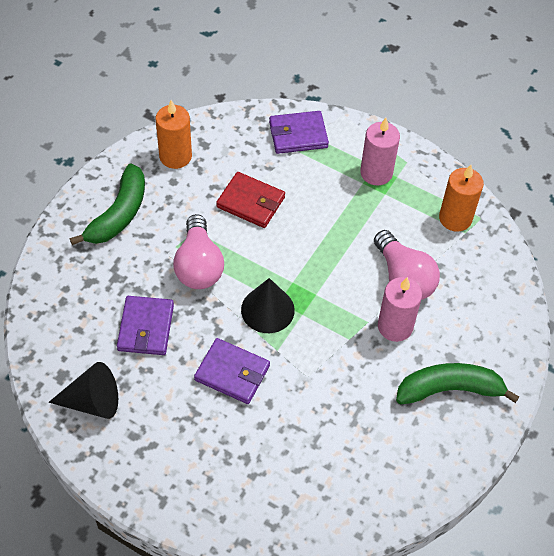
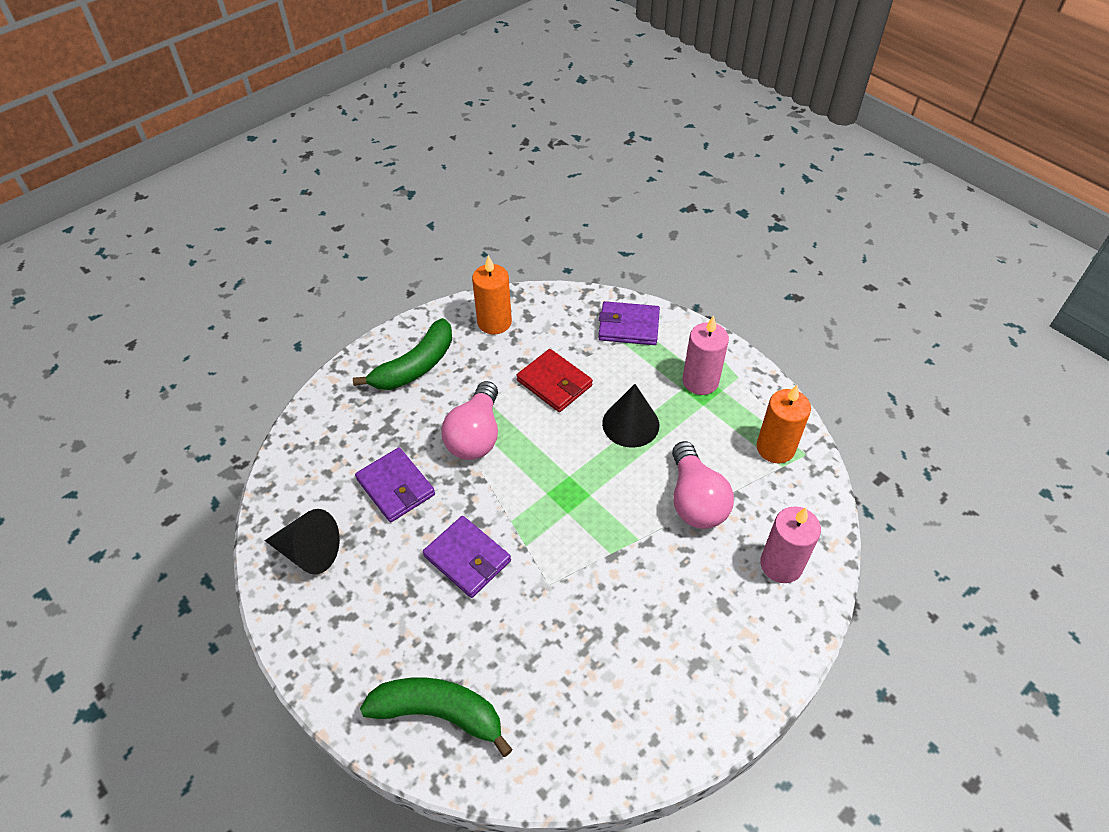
camera: 20 degrees right, 5 degrees down
purple wallet [117,296,174,355] -> purple wallet turned 60 degrees counterclockwise [355,447,435,522]
black cone [241,278,295,333] -> black cone moved to [602,384,659,448]
pink candle [378,277,422,342] -> pink candle moved to [760,506,821,583]
green banana [396,363,519,404] -> green banana moved to [360,678,513,757]

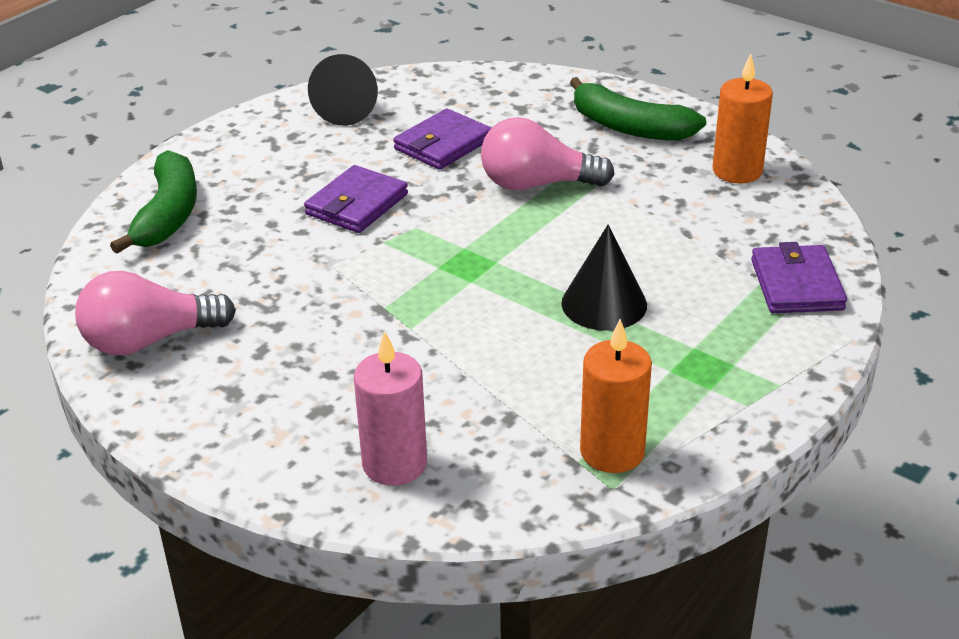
camera: 80 degrees right, 15 degrees down
red wallet [516,349,593,412] -> none
pink light bulb [672,441,734,529] -> pink light bulb moved to [75,271,236,355]
pink candle [683,315,729,395] -> none

